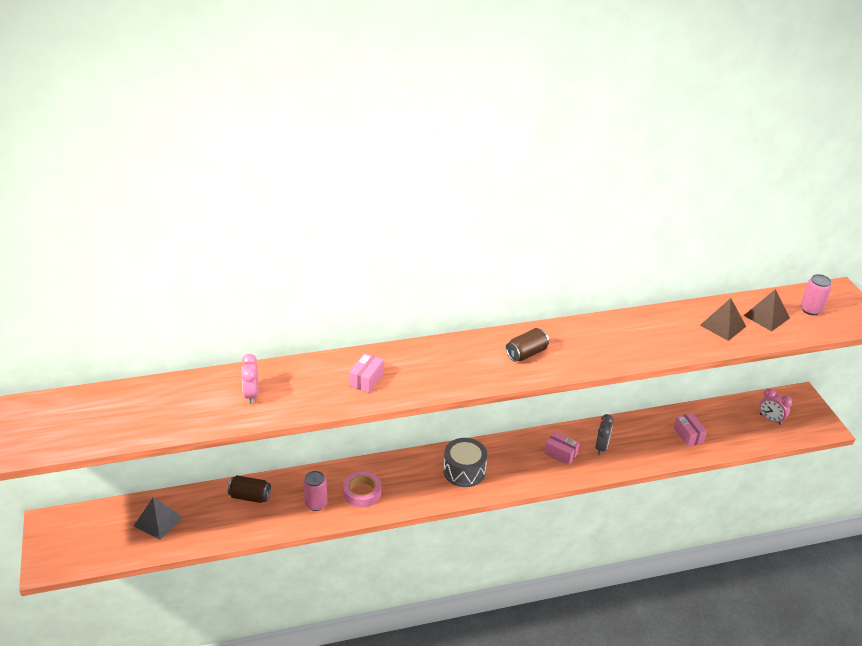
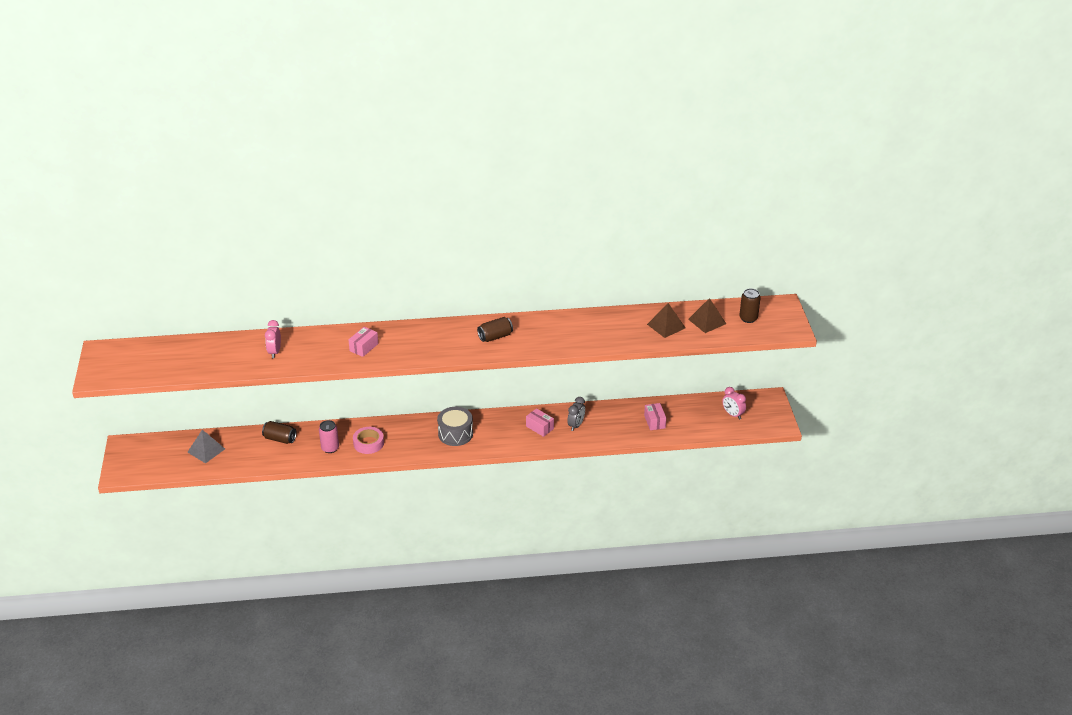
camera: 10 degrees right, 0 degrees up
pink can [801,274,832,315] -> brown can [739,288,761,323]

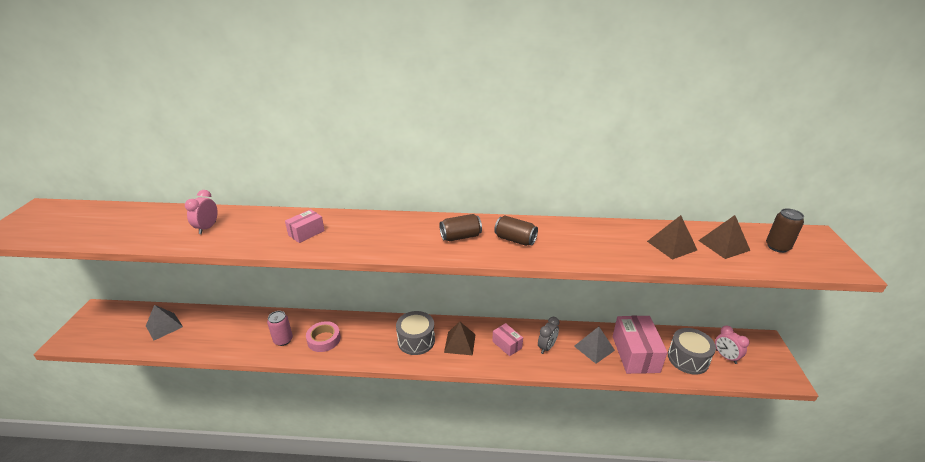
camera: 10 degrees right, 5 degrees down
brown can [262,421,297,444] -> brown can moved to [494,216,538,246]
pink box [644,403,666,430] -> pink box [613,316,668,374], size x1.88
none -> brown pyramid [444,322,476,355]
none -> grey pyramid [574,327,615,364]
none -> grey drum [668,328,716,375]

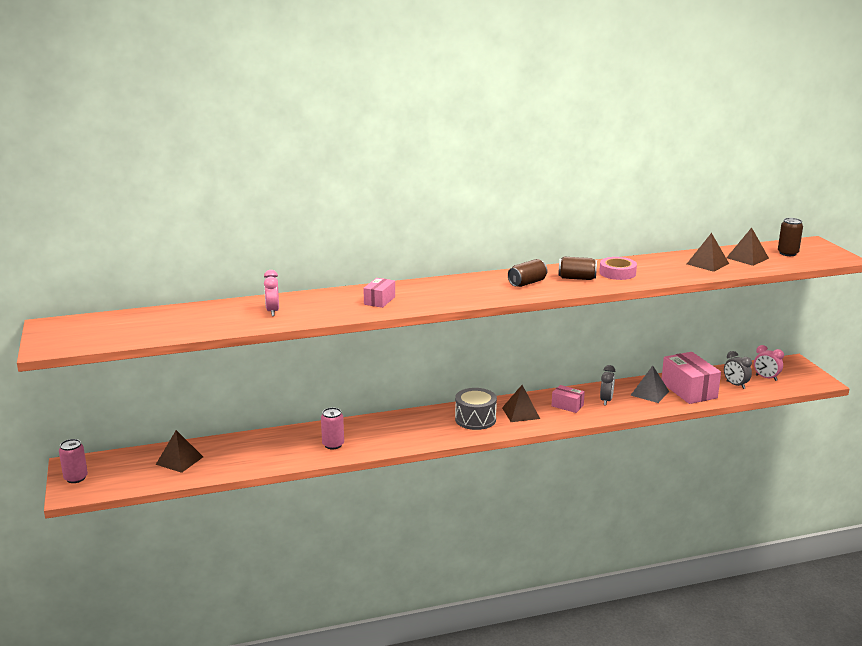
camera: 20 degrees left, 10 degrees down
grey pyramid [146,305,183,340] -> brown pyramid [156,430,203,473]
pink tape [306,321,340,352] -> pink tape moved to [599,257,637,280]
grey drum [668,328,716,375] -> grey clock [724,351,752,389]
none -> pink can [59,439,88,483]

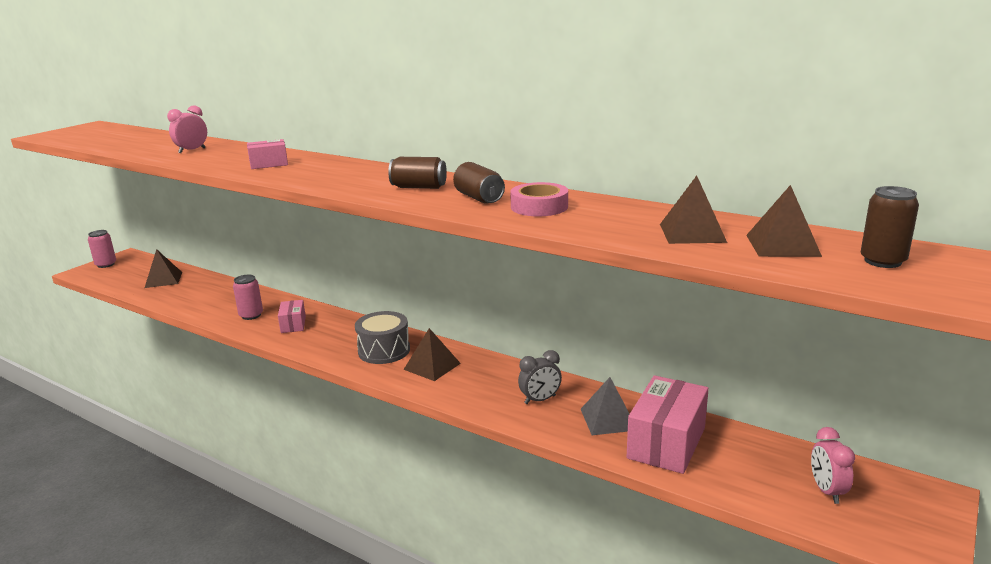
camera: 50 degrees right, 0 degrees up
pink box [552,385,585,413] -> pink box moved to [278,300,306,333]
grey clock [724,351,752,389] -> none

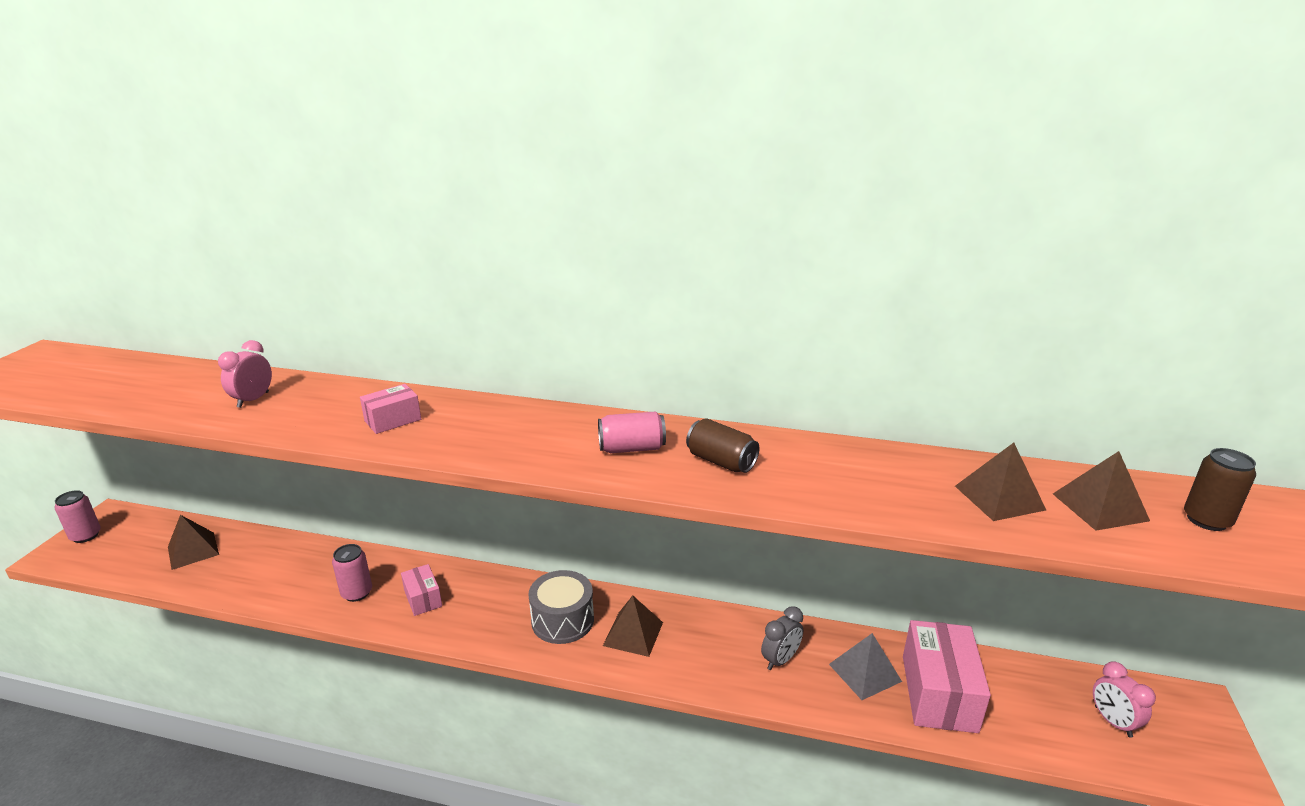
camera: 20 degrees left, 5 degrees up
brown can [388,157,447,189] -> pink can [598,412,666,453]
pink tape [510,182,568,216] -> none

